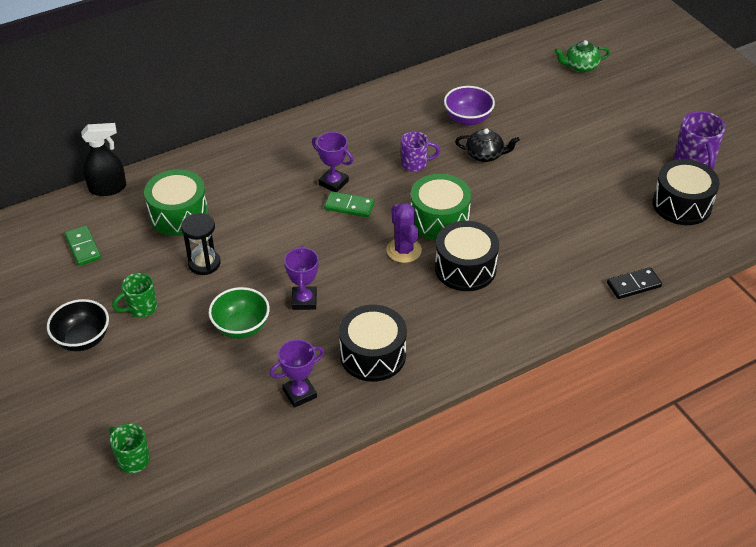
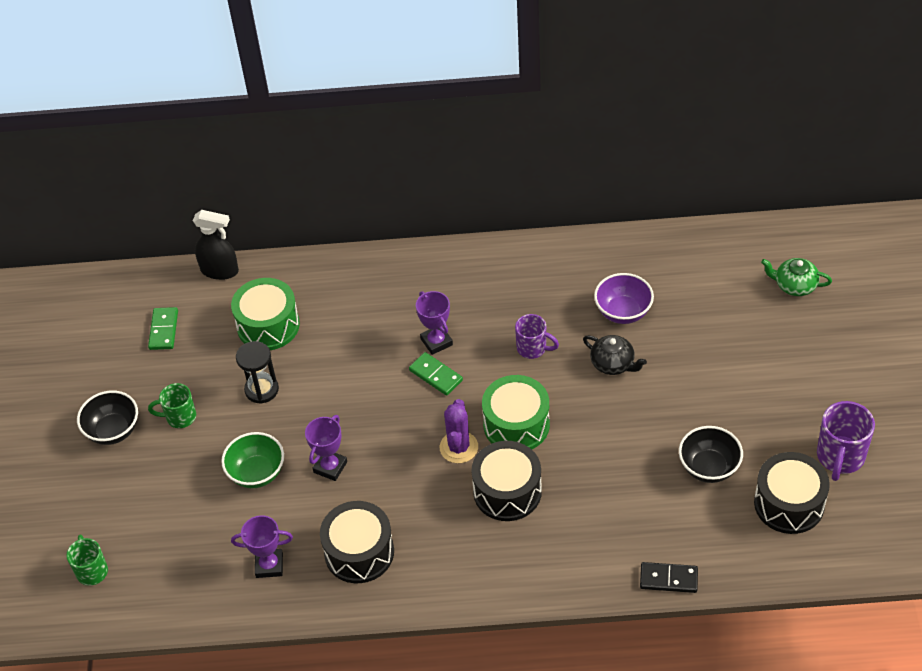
camera: 30 degrees right, 5 degrees up
none -> black bowl [679,426,743,483]

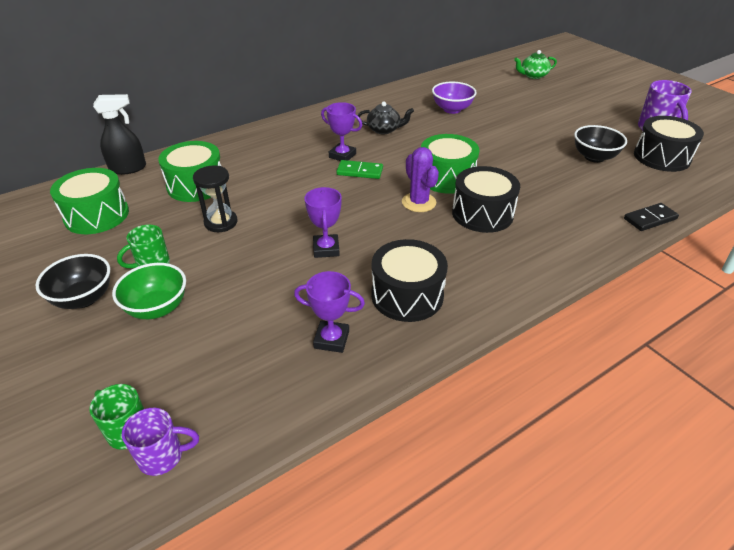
camera: 35 degrees left, 10 degrees down
green domino [148,307,178,350] -> green drum [50,168,129,234]
green bowl [221,432,284,488] -> green bowl moved to [112,263,186,319]
purple trophy [231,515,293,578] -> purple trophy turned 45 degrees clockwise [294,271,365,353]
purple mug [515,314,559,359] -> purple mug moved to [122,408,199,476]
black teapot [583,335,647,375] -> black teapot moved to [358,101,414,134]

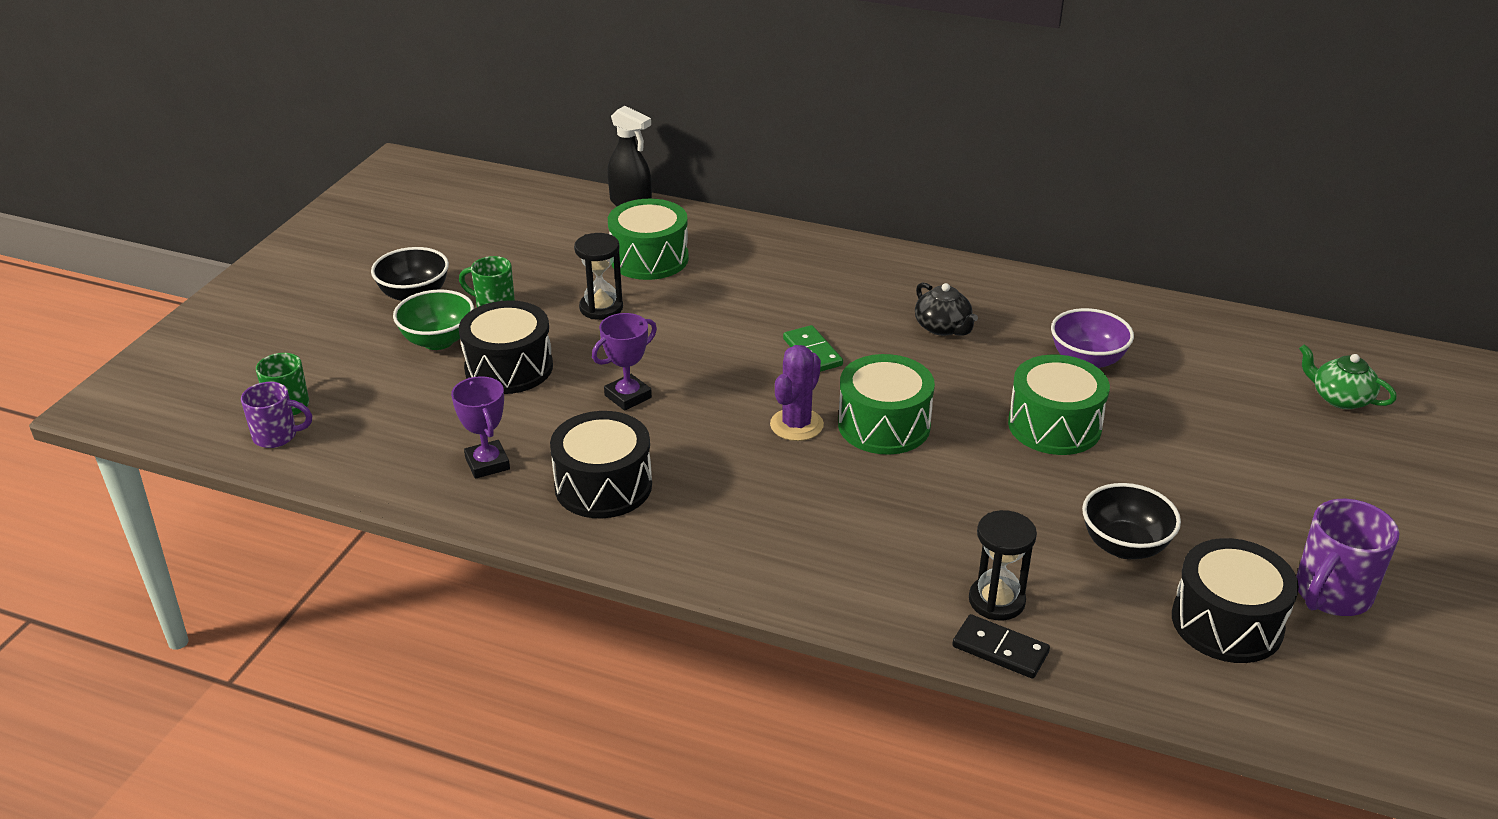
camera: 55 degrees right, 5 degrees down
green drum [50,168,129,234] -> green drum moved to [1008,355,1110,455]
purple mug [122,408,199,476] -> purple mug turned 45 degrees counterclockwise [241,382,312,448]
purple trophy [321,102,362,161] -> none
black drum [452,166,520,233] -> black drum moved to [459,300,553,394]
none -> black hourglass [969,510,1037,621]

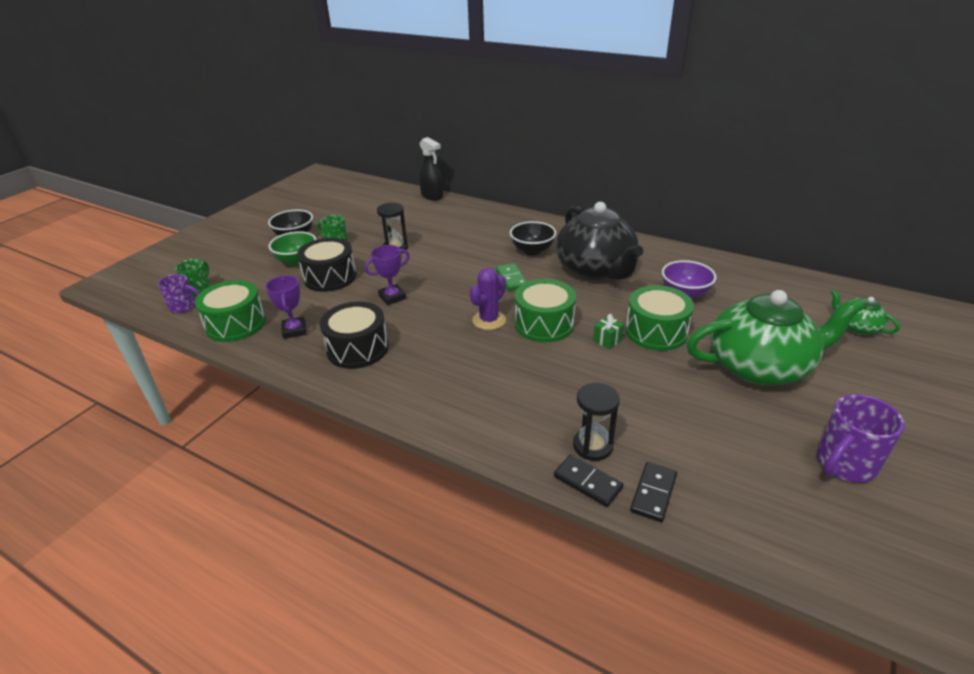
camera: 10 degrees right, 0 degrees up
green drum [608,199,689,280] -> green drum moved to [195,280,266,342]
black teapot [915,282,978,336] -> black teapot [556,202,643,280], size x2.27
black bowl [1082,483,1181,559] -> black bowl moved to [510,221,556,255]
black drum [1172,538,1299,663] -> none
none -> green gift [593,314,624,349]
none -> black domino [630,462,677,522]
none -> green teapot [687,290,865,385]

